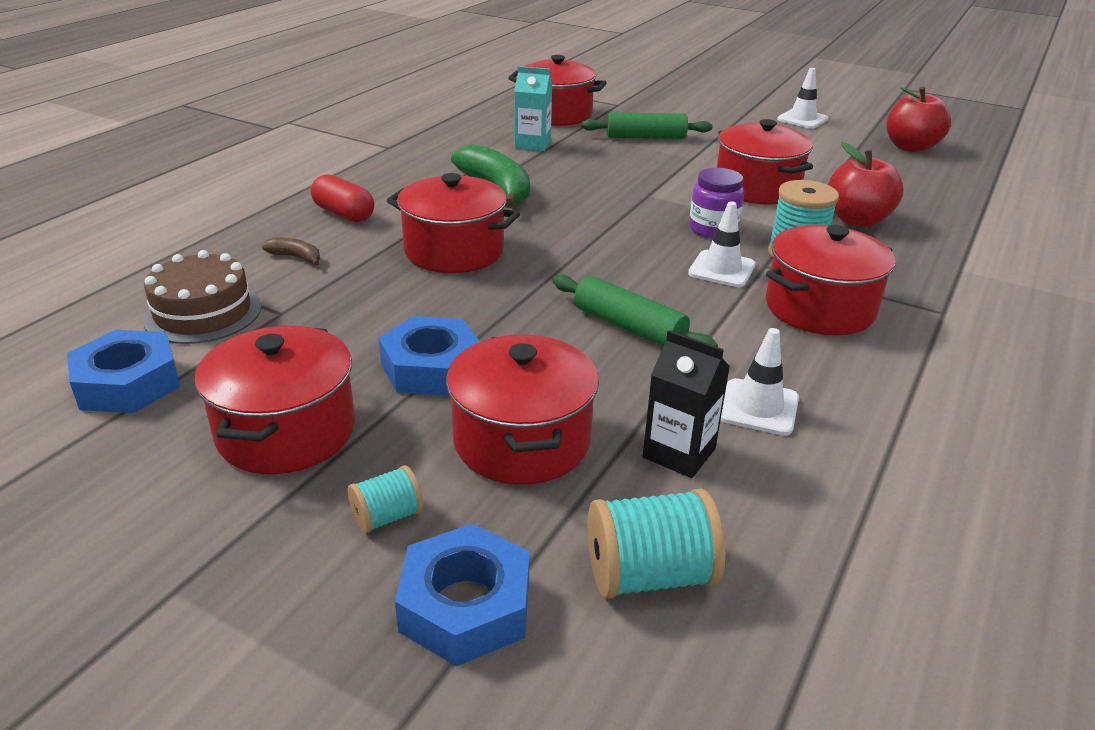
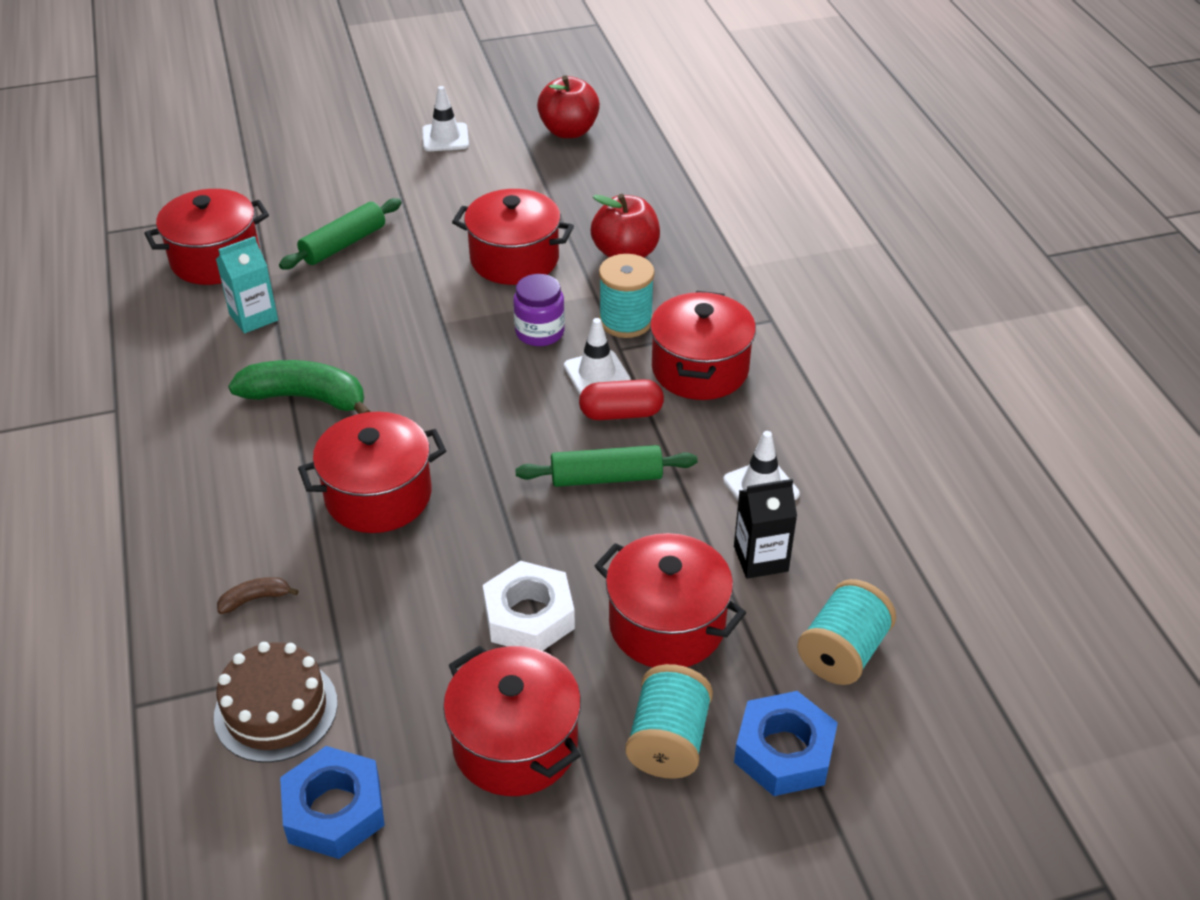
camera: 45 degrees left, 10 degrees up
red capsule [311,174,374,222] -> red capsule moved to [579,379,664,420]
turquoise spool [348,465,423,533] -> turquoise spool [625,664,713,779], size x1.76
blue nut [378,316,480,396] -> white nut [483,561,575,651]

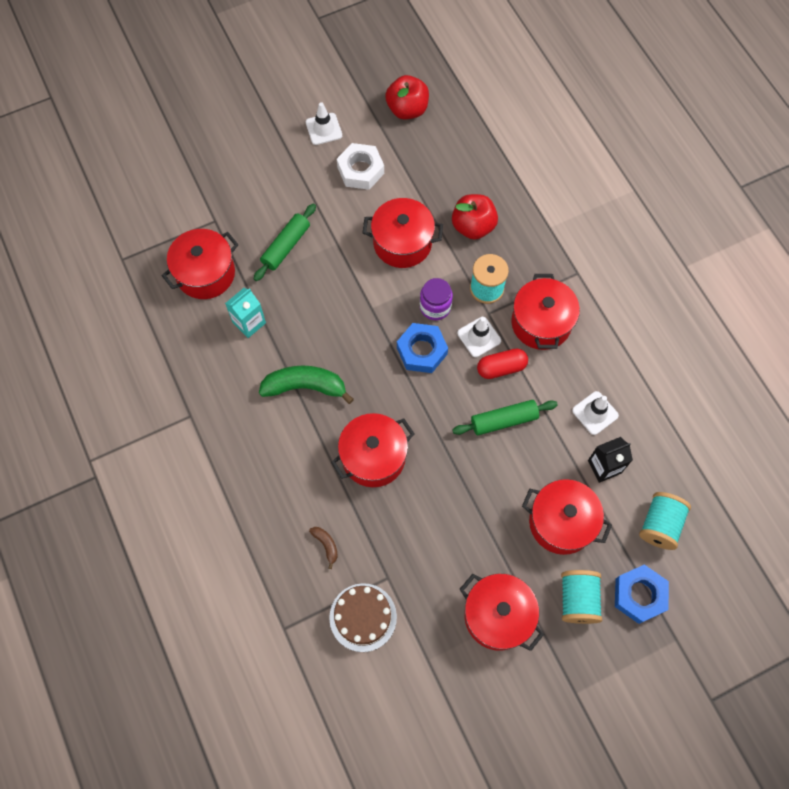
camera: 10 degrees left, 25 degrees up
brown banana [217,577,299,614] -> brown banana turned 90 degrees clockwise [309,527,338,569]
blue nut [280,746,385,859] -> blue nut moved to [397,323,448,373]
white nut [483,561,575,651] -> white nut moved to [337,143,384,190]

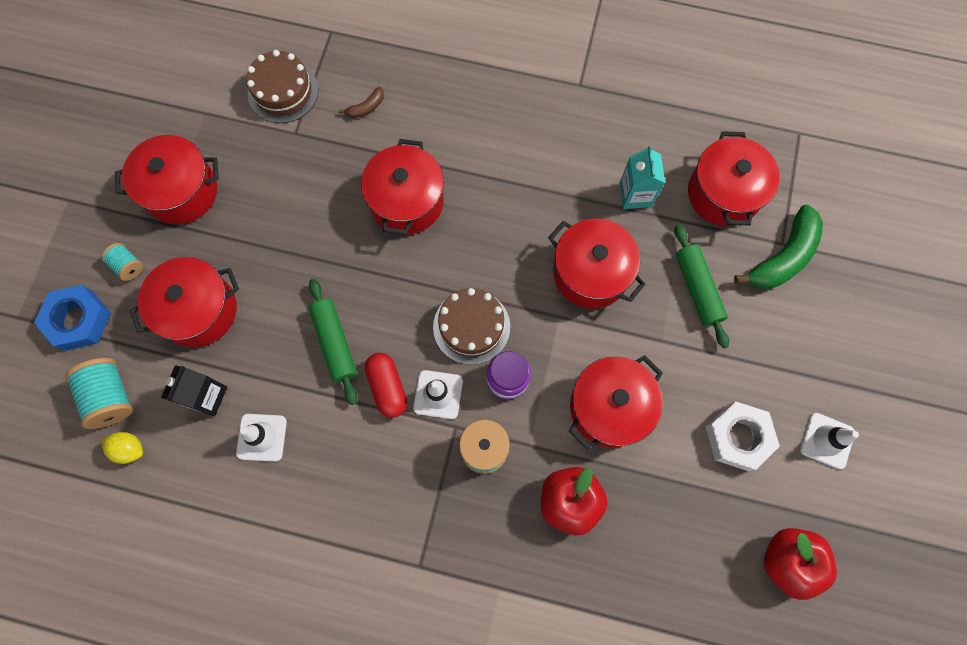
camera: 130 degrees right, 5 degrees up
green banana [259,366,354,404] -> green banana moved to [734,205,823,289]
brown banana [309,527,338,569] -> brown banana turned 45 degrees counterclockwise [339,87,384,118]
blue nut [397,323,448,373] -> brown cake [433,288,510,365]
green rolling pin [452,400,558,435] -> green rolling pin turned 45 degrees counterclockwise [309,279,357,405]
red capsule [477,349,528,379] -> red capsule turned 45 degrees counterclockwise [365,353,407,418]
red pot [511,274,580,350] -> red pot moved to [548,219,646,309]
turquoise spool [561,570,602,624] -> turquoise spool [101,243,143,281], size x0.57
none -> yellow lemon [101,432,143,464]

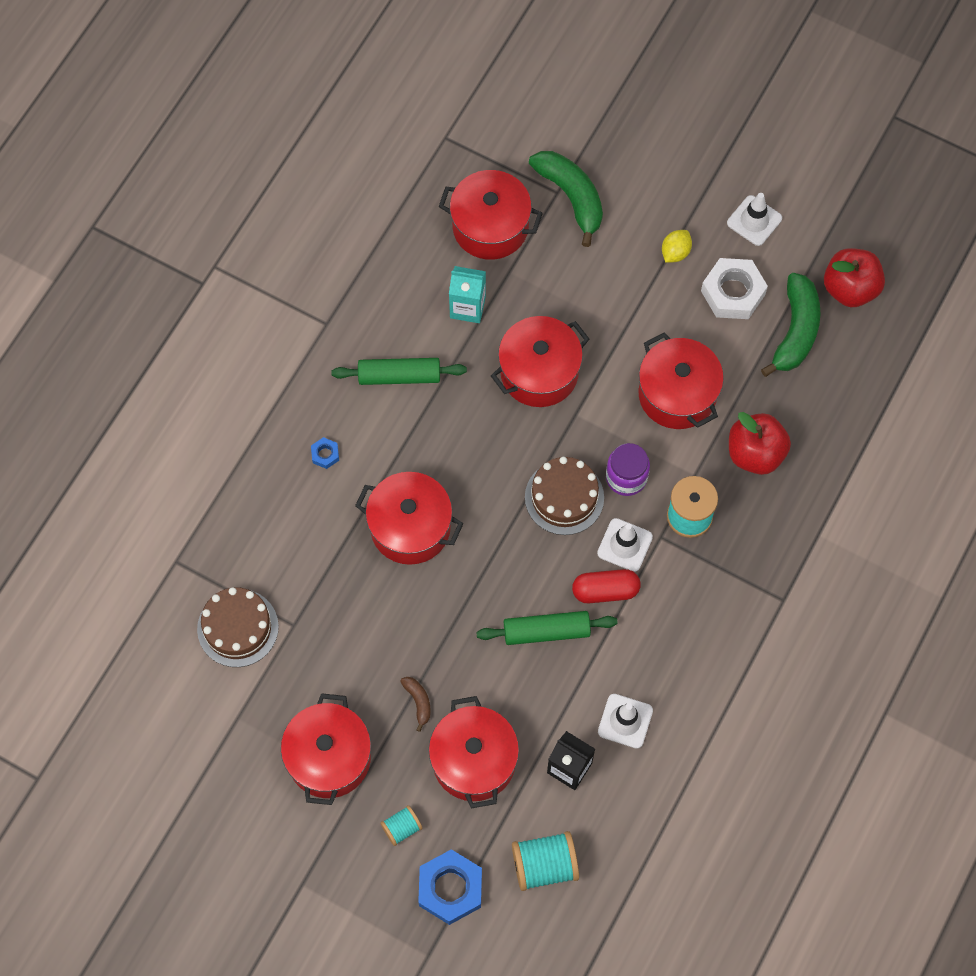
camera: 75 degrees left, 5 degrees down
yellow lemon [101,432,143,464] -> yellow lemon moved to [662,230,692,263]
brown banana [339,87,384,118] -> brown banana moved to [400,677,431,732]
green rolling pin [675,225,729,348] -> green rolling pin moved to [331,358,467,385]
none -> blue nut [311,437,339,469]
none -> green banana [761,273,821,377]

